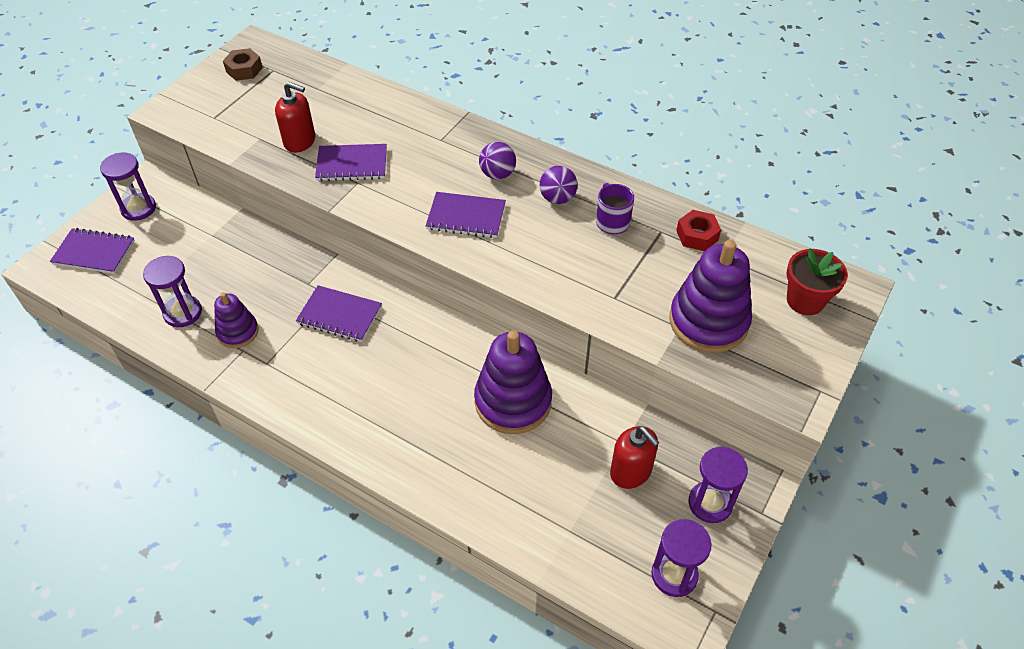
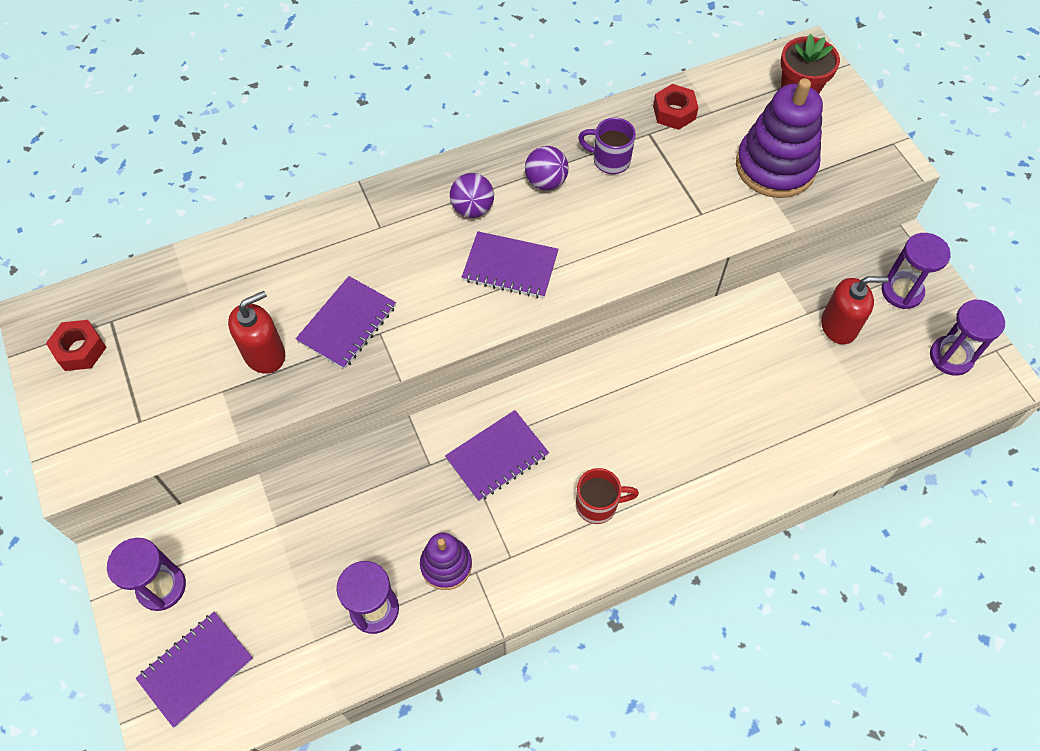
camera: 55 degrees left, 10 degrees up
brown nut [223,48,263,81] -> red nut [46,320,107,371]
purple notebook [426,192,506,238] -> purple notebook turned 60 degrees clockwise [462,231,559,298]
purple stacking toy [474,330,552,434] -> none
none -> red mug [576,468,639,524]

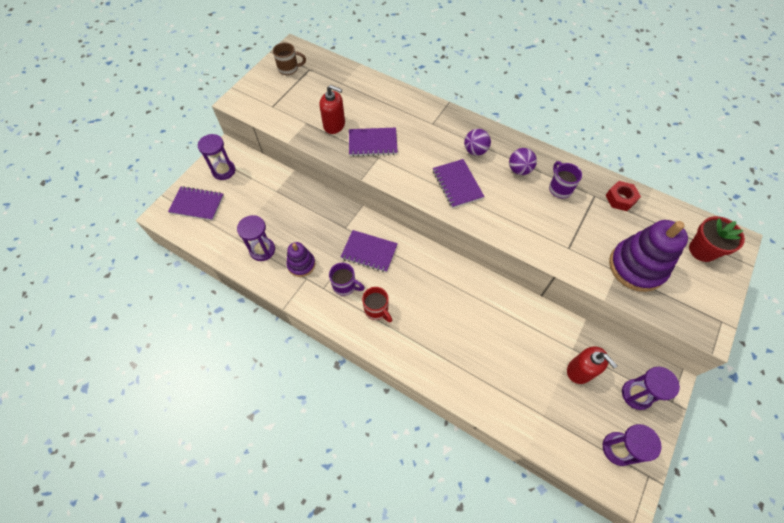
camera: 55 degrees right, 0 degrees up
red nut [46,320,107,371] -> brown mug [273,42,306,75]
none -> purple mug [329,263,365,296]

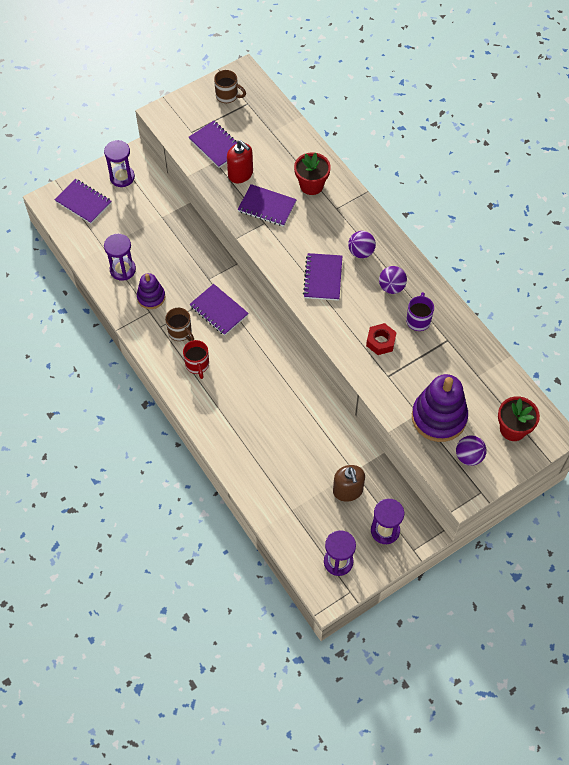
camera: 25 degrees right, 0 degrees up
purple mug [329,263,365,296] -> brown mug [165,308,194,341]
red soap dispenser [567,346,618,384] -> brown soap dispenser [333,465,365,502]
red nut [605,181,641,211] -> red nut moved to [366,323,397,355]
none -> purple notebook [189,121,237,168]
none -> red flower pot [294,152,331,195]
none -> purple ball [456,435,487,466]

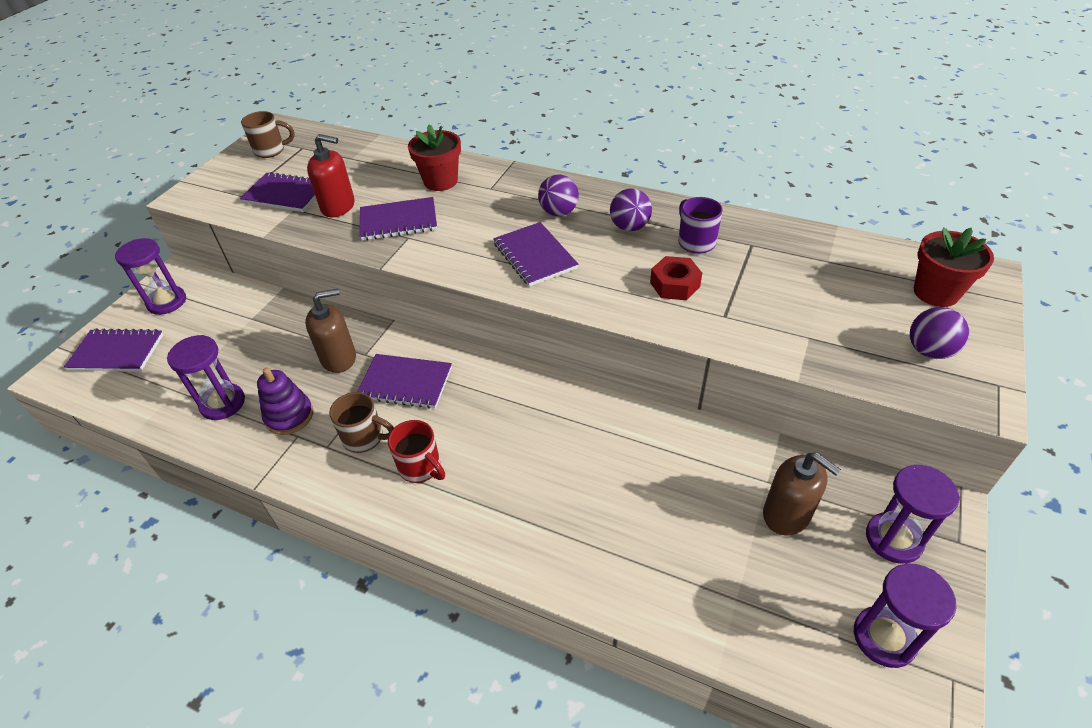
camera: 30 degrees left, 15 degrees down
purple stacking toy [412,374,468,442] -> none
none -> brown soap dispenser [305,289,356,373]

